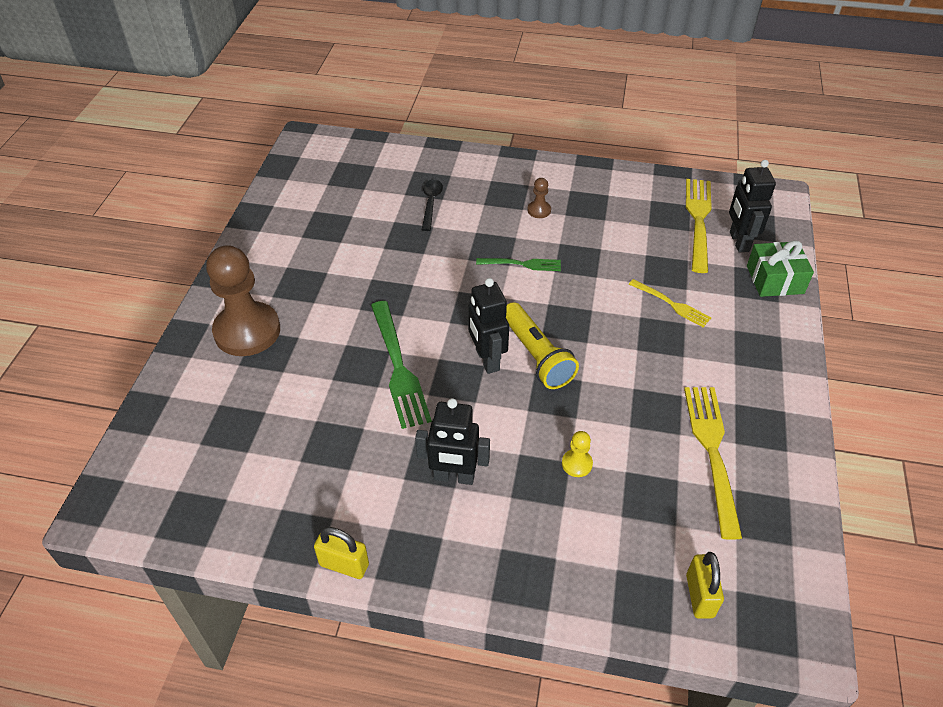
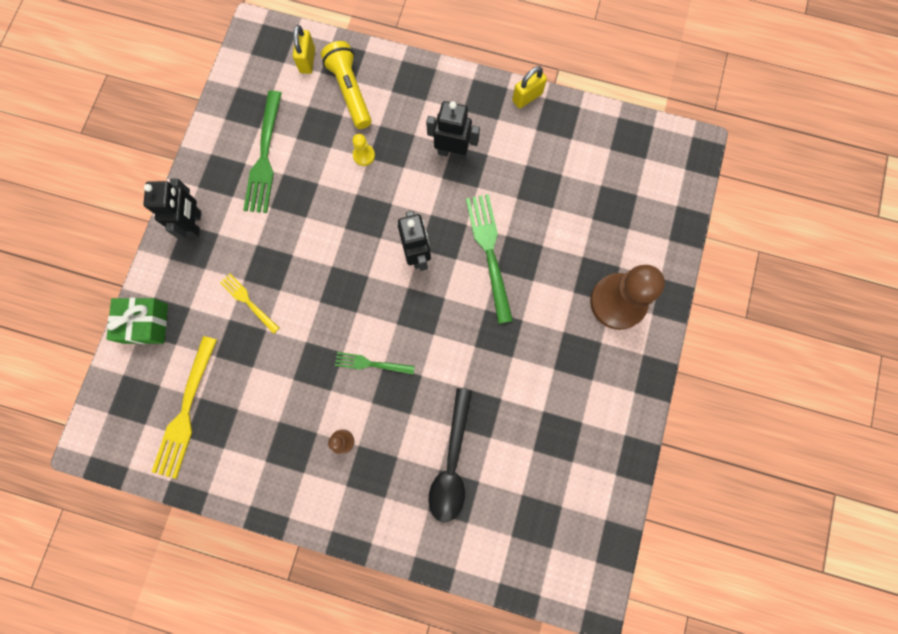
camera: 175 degrees left, 30 degrees up
yellow padlock [314,527,369,579] -> yellow padlock turned 60 degrees counterclockwise [512,66,547,109]
black spoon [422,179,443,231] -> black spoon [428,388,472,522], size x1.69
yellow flashlight [506,302,579,389] -> yellow flashlight moved to [321,41,372,129]
yellow fork [684,387,742,540] -> green fork [243,91,282,213]
black robot [729,160,776,253] -> black robot moved to [144,178,201,239]

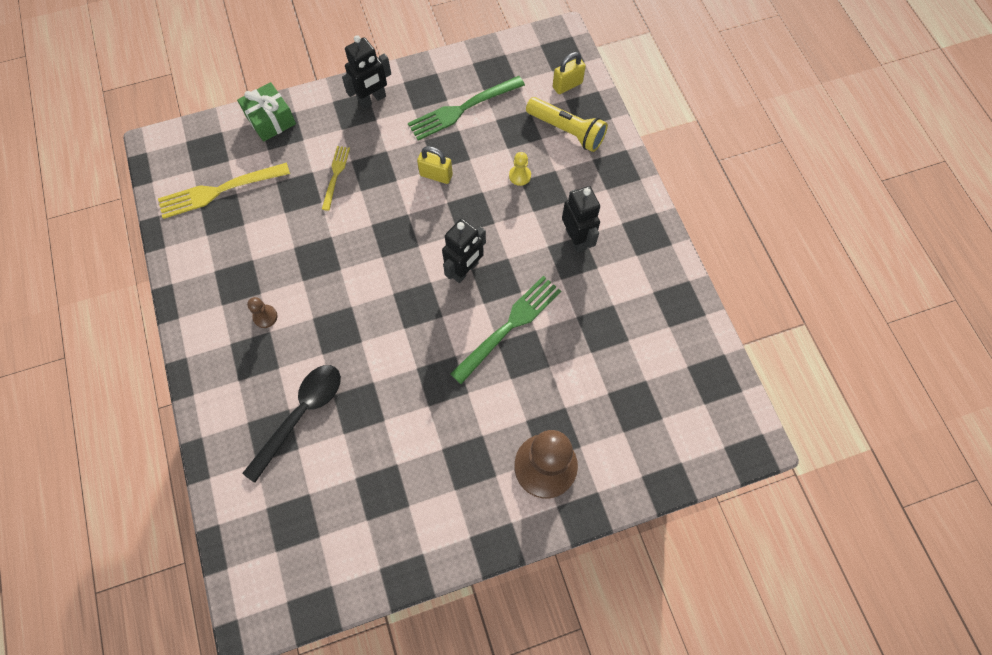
camera: 55 degrees right, 10 degrees down
yellow flashlight [321,41,372,129] -> yellow flashlight turned 90 degrees clockwise [526,97,608,152]
green fork [335,352,415,374] -> none
black spoon [428,388,472,522] -> black spoon turned 150 degrees clockwise [242,365,341,483]
yellow padlock [512,66,547,109] -> yellow padlock moved to [417,146,453,184]

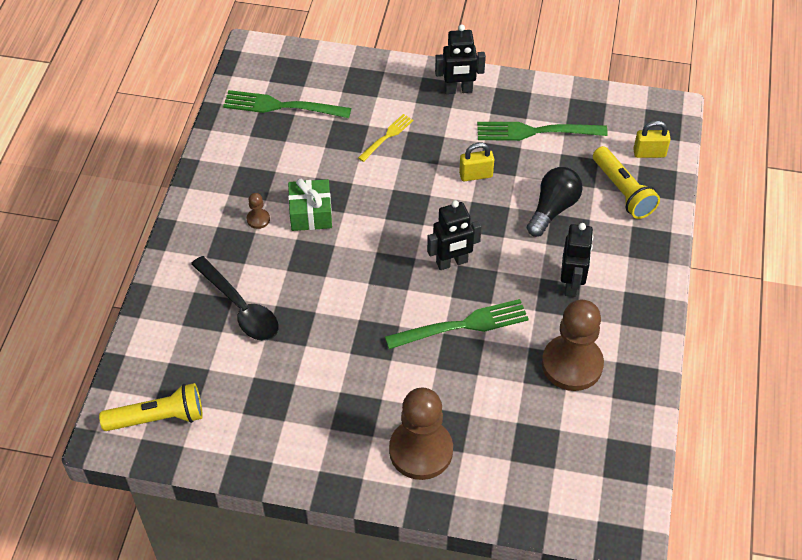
camera: 30 degrees right, 15 degrees down
yellow fork [158,162,290,219] -> green fork [223,90,351,118]
green gift [237,82,296,142] -> green gift moved to [288,178,332,231]
black spoon [242,365,341,483] -> black spoon turned 75 degrees clockwise [191,256,278,341]
yellow padlock [417,146,453,184] -> yellow padlock turned 60 degrees counterclockwise [459,143,494,181]
yellow pawn [509,152,531,186] -> black light bulb [527,167,583,237]
none -> yellow flashlight [99,383,203,431]
none -> brown pawn [542,299,604,391]

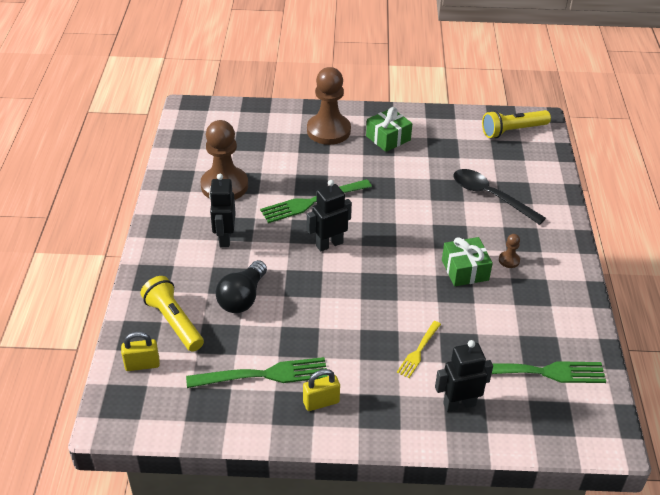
camera: 170 degrees right, 10 degrees down
black robot [435,24,486,94] -> black robot moved to [435,340,493,412]
yellow padlock [459,143,494,181] -> yellow padlock moved to [303,369,340,411]
none -> green gift [366,107,412,152]

